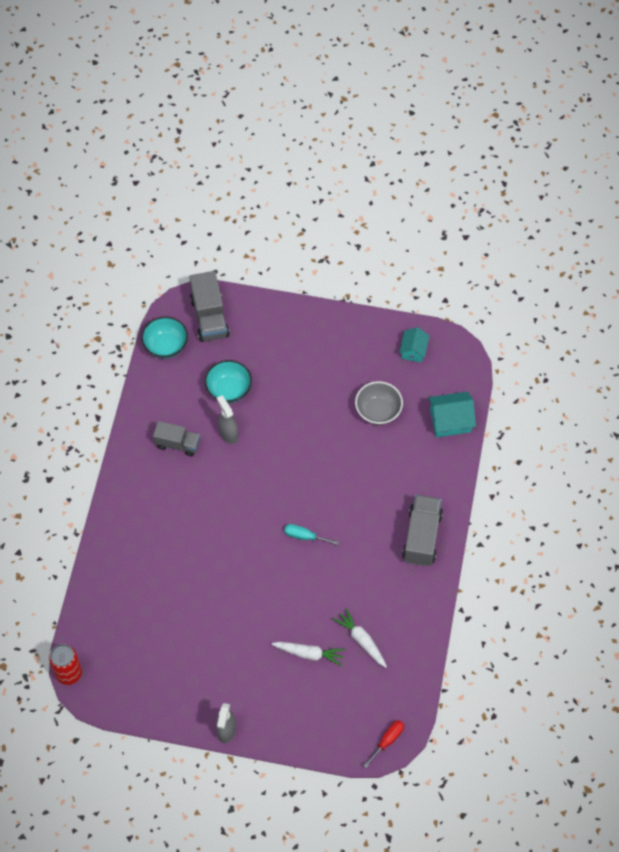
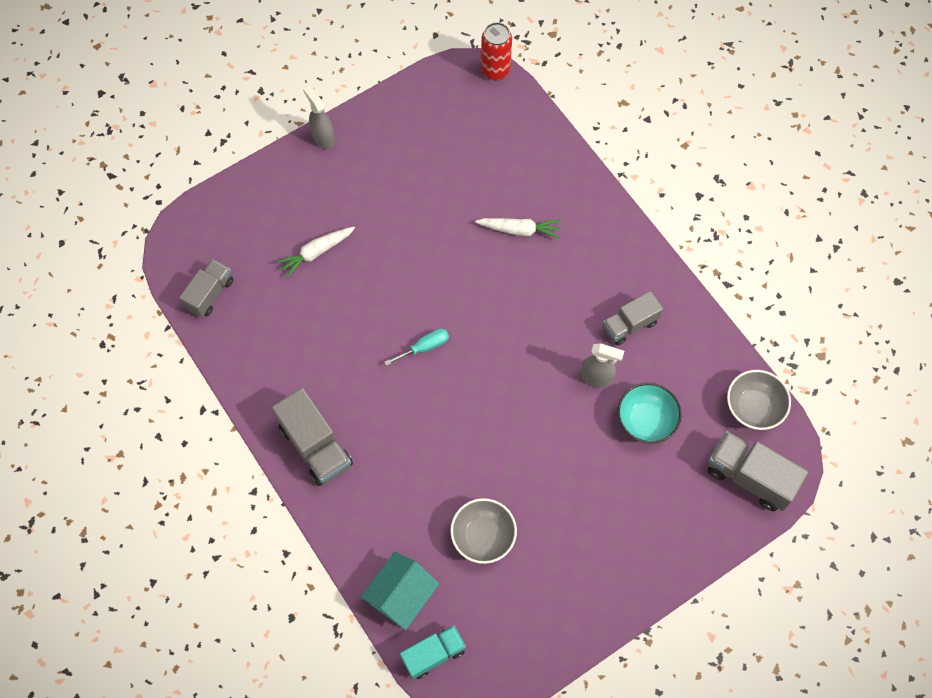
camera: 135 degrees right, 5 degrees up
turquoise bowl [141,316,188,359] -> grey bowl [727,370,791,430]
white carrot [333,608,387,668] -> white carrot moved to [475,218,561,239]
red screwdriver [363,720,404,768] -> none
turquoise house [399,327,429,363] -> none
none -> grey truck [179,259,233,317]
none -> turquoise truck [400,625,466,679]

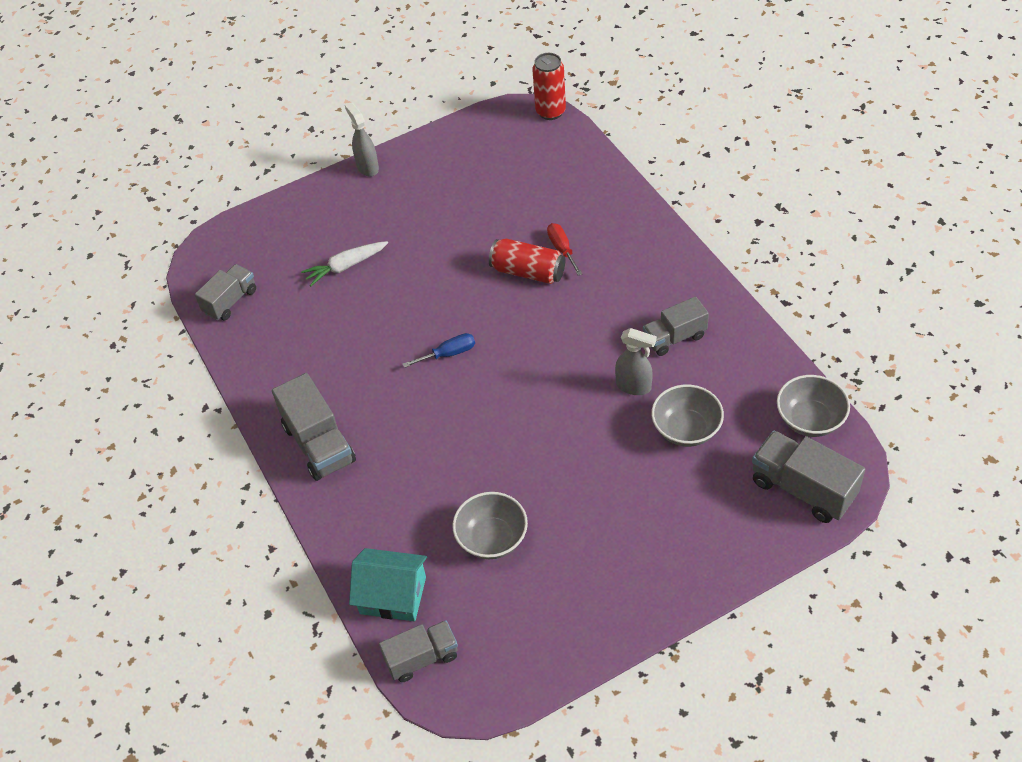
camera: 10 degrees right, 15 degrees down
turquoise house [361,551,440,630] -> turquoise house turned 60 degrees clockwise [349,548,427,621]
turquoise screwdriver [384,329,449,366] -> blue screwdriver [403,333,475,368]
turquoise truck [400,625,466,679] -> grey truck [379,620,458,682]
white carrot [475,218,561,239] -> red screwdriver [547,223,582,276]
turquoise bowl [617,383,682,444] -> grey bowl [651,385,724,447]
none -> red can [489,239,565,284]

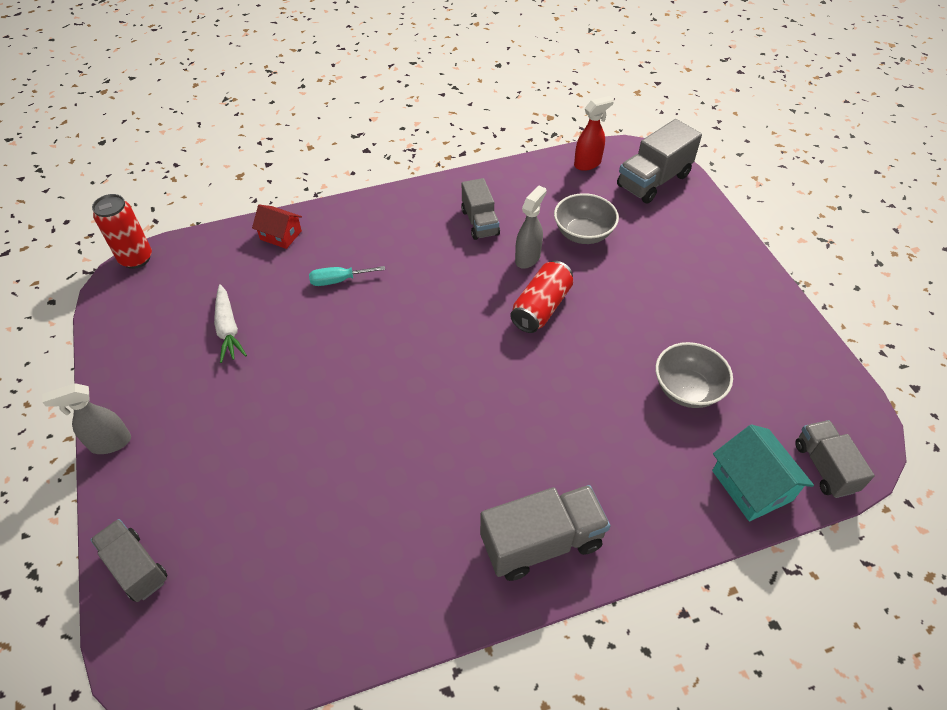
camera: 85 degrees left, 0 degrees up
grey truck [195,264,256,321] -> grey truck moved to [90,519,168,602]
white carrot [301,241,388,286] -> white carrot moved to [214,284,247,363]
turquoise house [349,548,427,621] -> turquoise house turned 45 degrees counterclockwise [712,424,814,522]
blue screwdriver [403,333,475,368] -> none
red can [489,239,565,284] -> red can moved to [510,261,573,333]
red screwdriver [547,223,582,276] -> turquoise screwdriver [309,266,385,286]
grey bowl [777,375,850,437] -> red spray bottle [574,96,614,171]
none -> red house [252,204,302,249]

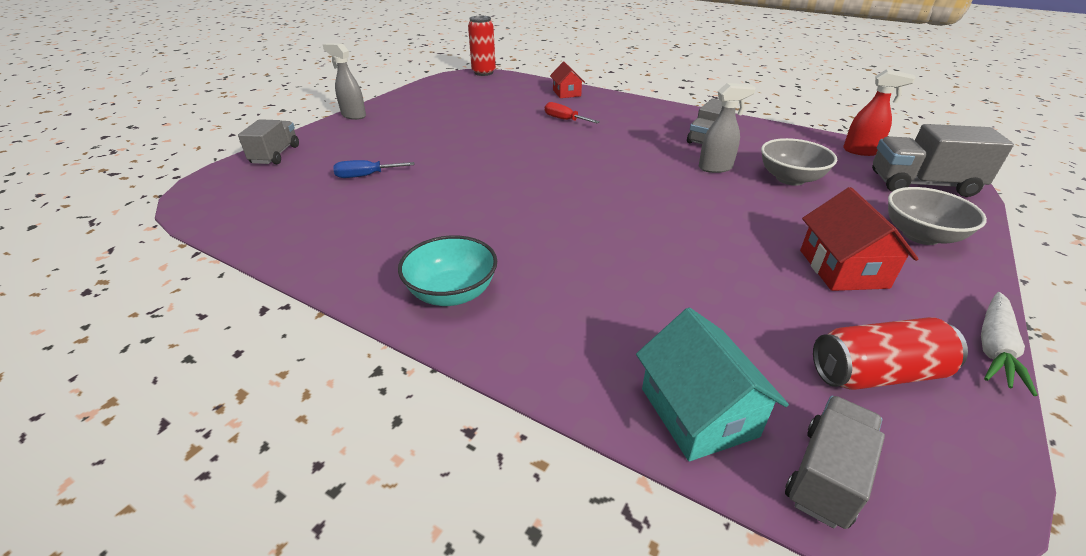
camera: 50 degrees right, 15 degrees down
white carrot [214,284,247,363] -> white carrot moved to [981,292,1038,396]
turquoise screwdriver [309,266,385,286] -> red screwdriver [545,102,600,123]
grey truck [480,485,610,581] -> turquoise bowl [398,235,497,306]
red can [510,261,573,333] -> red can moved to [813,317,968,390]
grey bowl [655,342,733,408] -> grey bowl moved to [888,187,987,245]
turquoise house [712,424,814,522] -> turquoise house turned 45 degrees counterclockwise [636,308,789,461]
none -> blue screwdriver [333,160,415,178]
none -> red house [800,187,919,291]

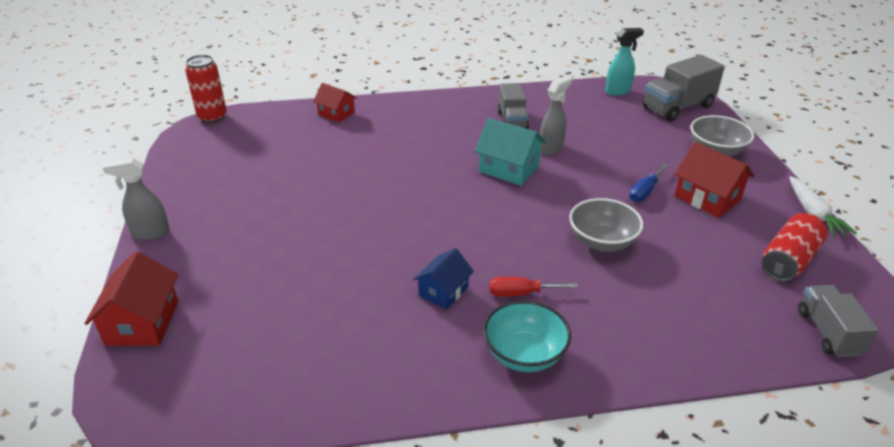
camera: 40 degrees left, 0 degrees up
grey truck [238,119,299,164] -> red house [84,251,179,346]
blue screwdriver [333,160,415,178] -> blue screwdriver moved to [629,164,669,202]
red screwdriver [545,102,600,123] -> red screwdriver moved to [490,277,578,297]
turquoise house [636,308,789,461] -> turquoise house moved to [475,118,546,185]
grey bowl [761,138,837,186] -> grey bowl moved to [569,198,643,252]
red spray bottle [843,69,916,156] -> turquoise spray bottle [605,28,644,96]
none -> blue house [413,248,474,309]

